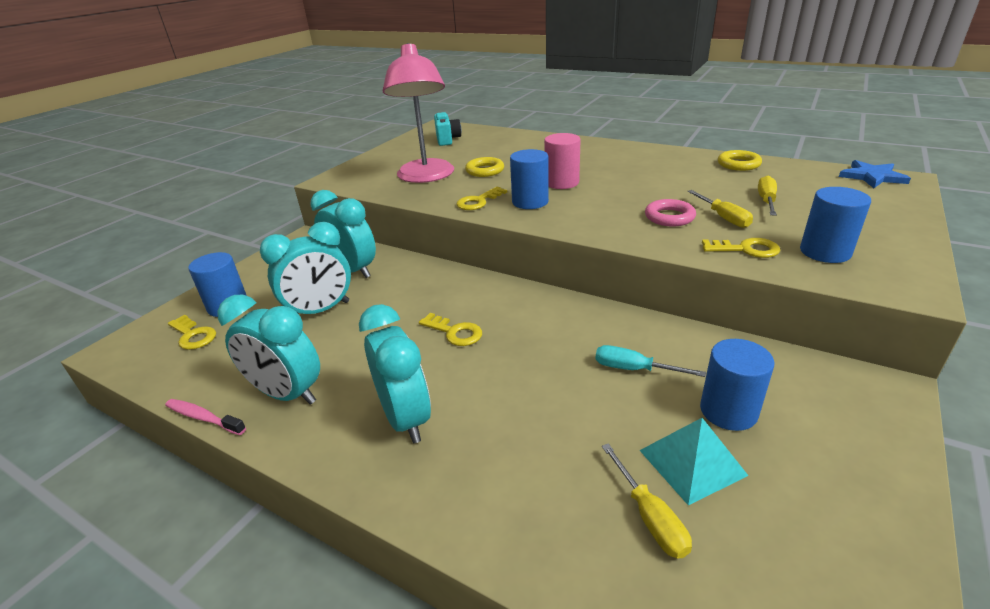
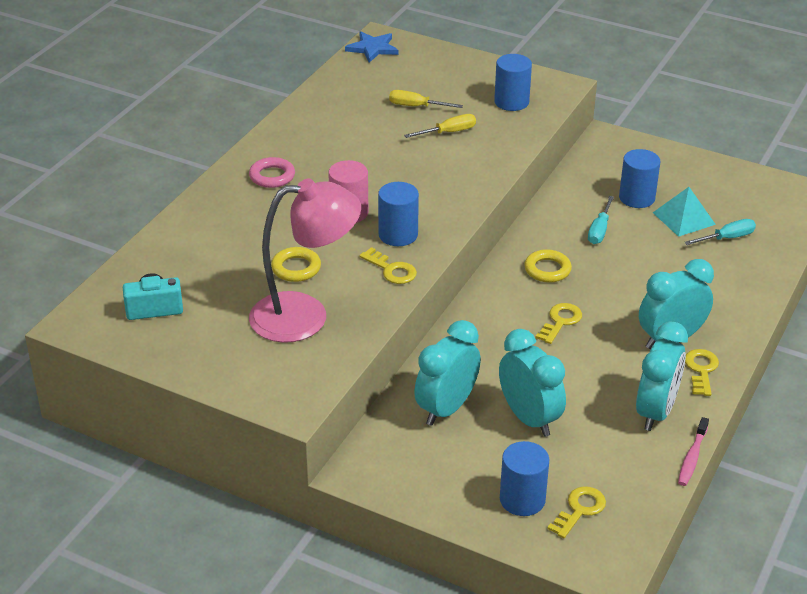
camera: 95 degrees left, 5 degrees up
yellow screwdriver [602,443,692,559] -> turquoise screwdriver [684,219,756,245]
pink ring [645,199,696,227] -> pink ring moved to [249,157,295,188]
yellow key [702,238,780,258] -> yellow key moved to [685,349,719,396]
yellow ring [718,150,762,171] -> yellow ring moved to [524,249,572,283]

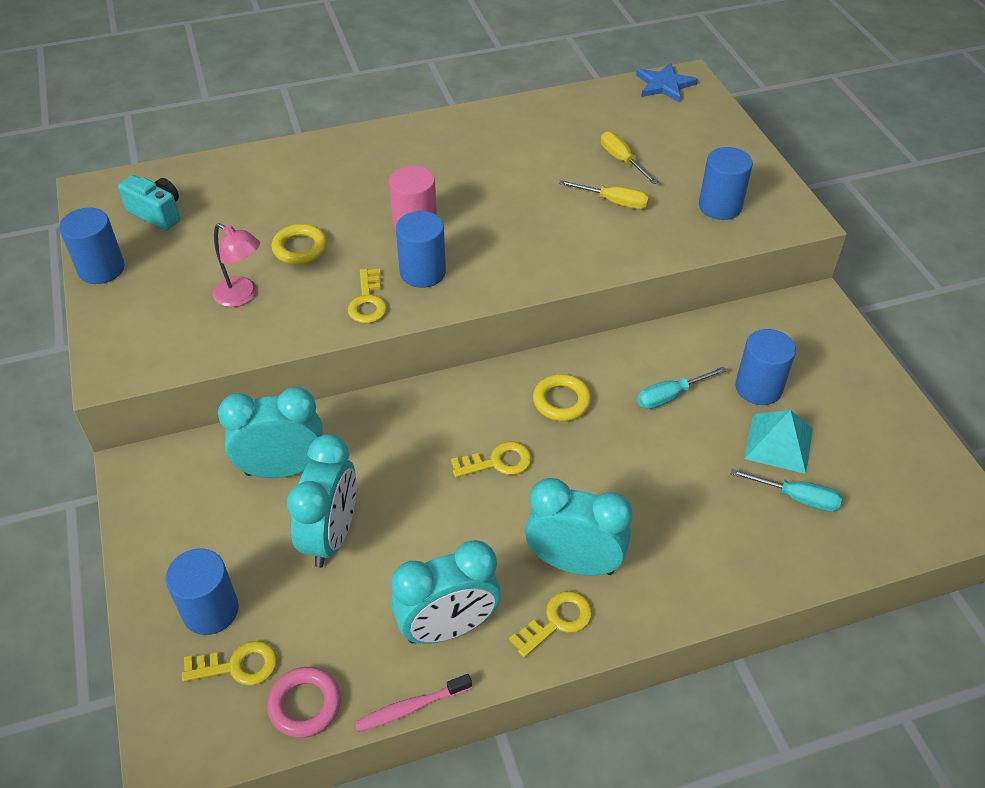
camera: 45 degrees right, 10 degrees up
pink ring [249,157,295,188] -> pink ring moved to [267,667,341,738]
pink lamp [249,179,361,343] -> pink lamp [213,223,260,307], size x0.51
none -> blue cylinder [59,208,125,284]

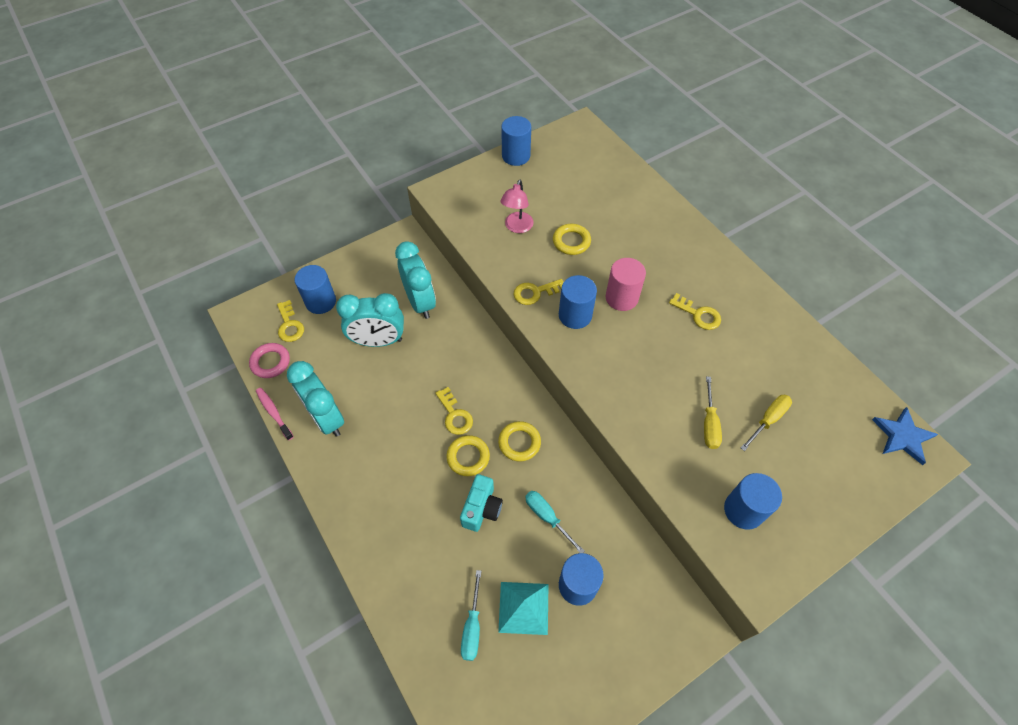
camera: 75 degrees right, 10 degrees up
turquoise camera [118,175,180,231] -> turquoise camera moved to [460,474,503,532]
yellow key [509,591,592,658] -> yellow key moved to [669,293,721,330]
turquoise clock [525,478,633,576] -> none
none -> yellow ring [446,435,490,476]

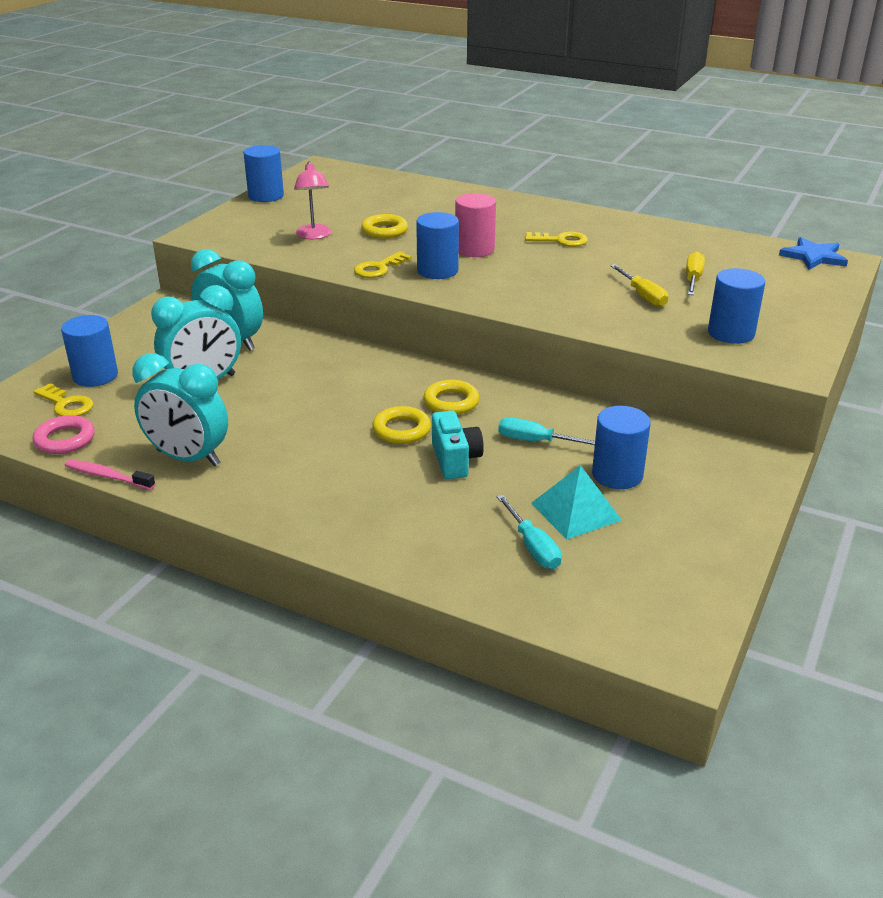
camera: 30 degrees left, 25 degrees down
yellow key [435,387,473,435] -> none

